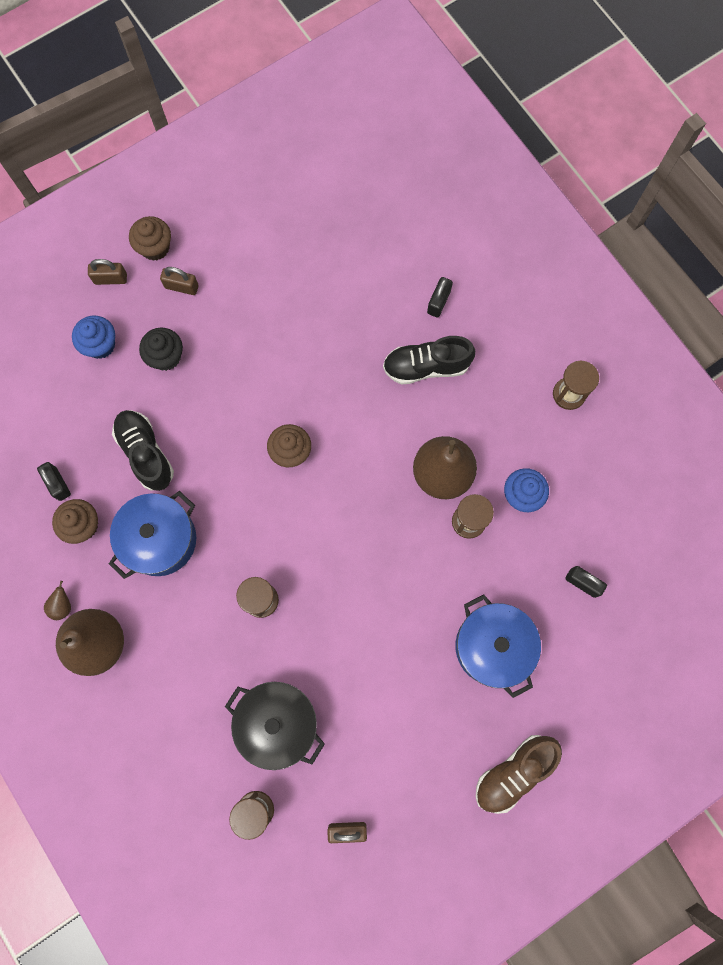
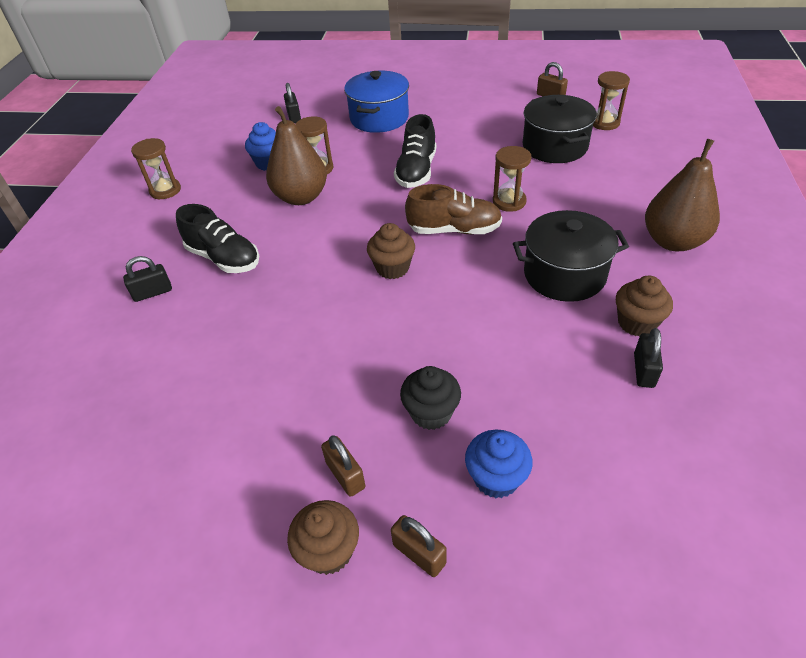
camera: 135 degrees left, 30 degrees down
brown pear [44,581,71,620] -> none
blue pot [109,491,196,579] -> black pot [513,210,629,302]
black shoe [112,410,174,491] -> black shoe moved to [394,114,436,188]
brown shoe [476,735,562,814] -> brown shoe moved to [405,184,502,234]

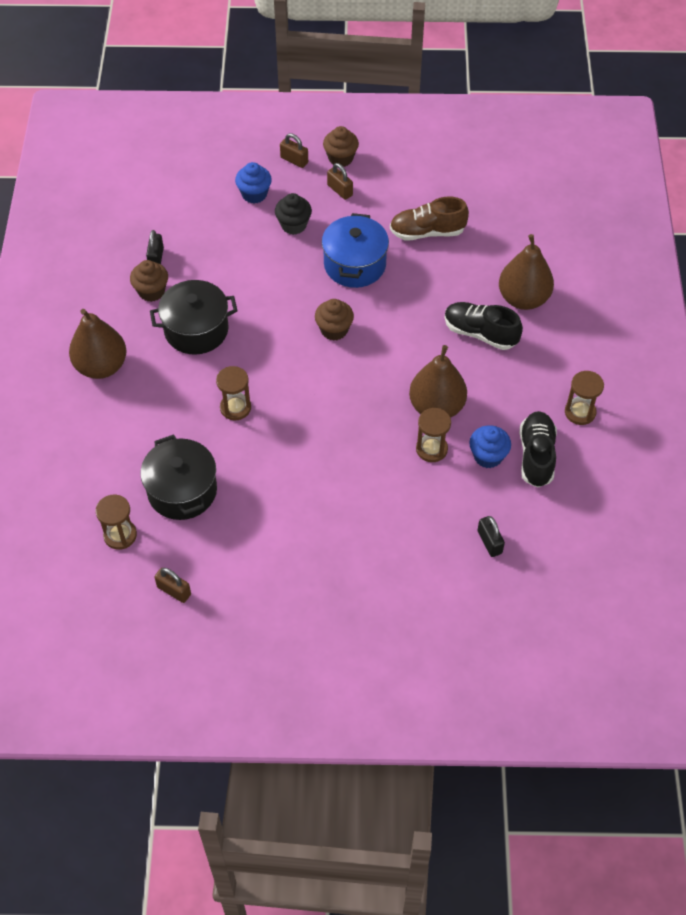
camera: 170 degrees right, 10 degrees up
black padlock [123,256,172,302] -> brown pear [499,234,554,310]
blue pot [344,71,409,133] -> blue pot moved to [322,213,389,288]
black shoe [394,114,436,188] -> black shoe moved to [519,411,557,488]
brown shoe [405,184,502,234] -> brown shoe moved to [390,197,469,241]

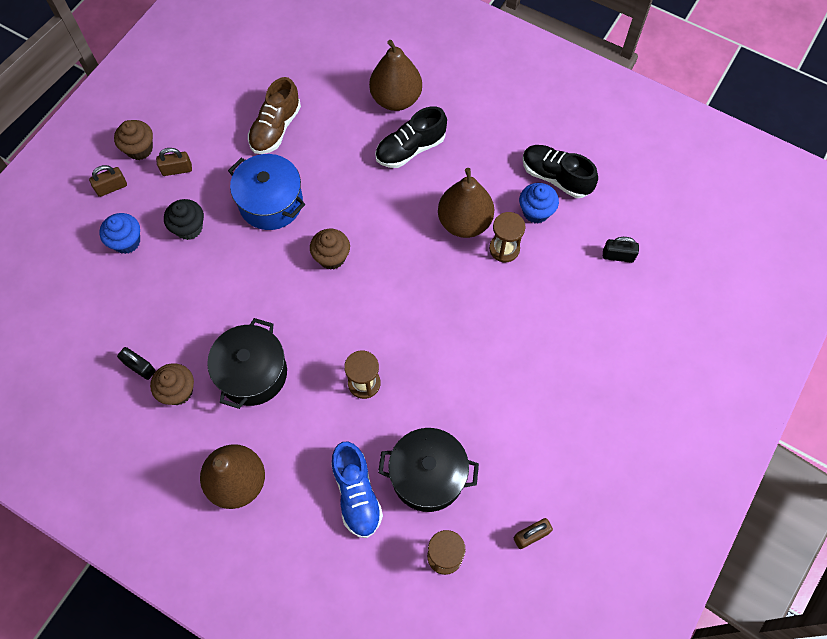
camera: 60 degrees left, 10 degrees up
brown hourglass [565,371,604,425] -> none
none -> blue shoe [331,442,383,538]

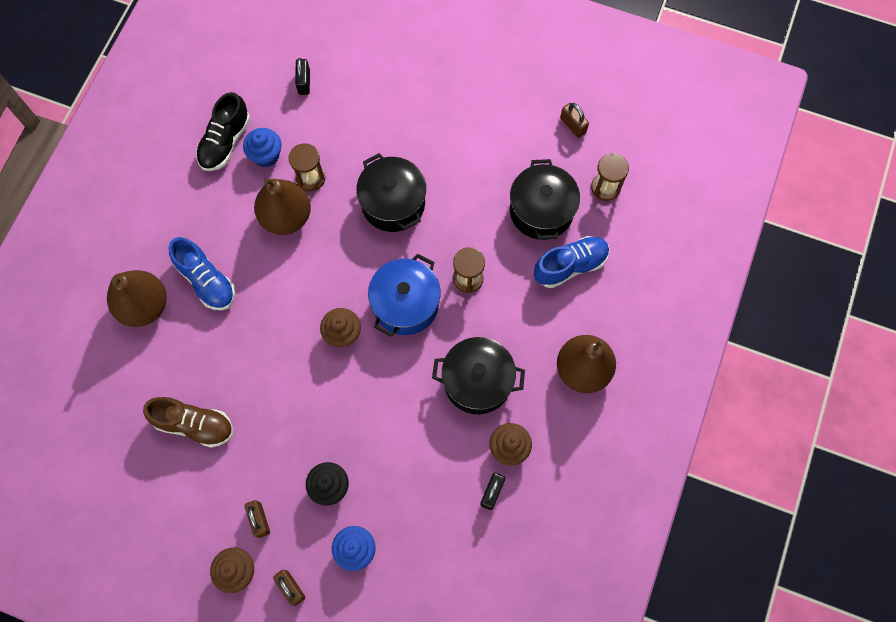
camera: 100 degrees left, 5 degrees up
blue pot [228,154,305,230] -> blue pot moved to [368,254,441,337]
black shoe [375,106,447,168] -> blue shoe [169,237,235,310]
none -> black pot [356,153,426,232]

